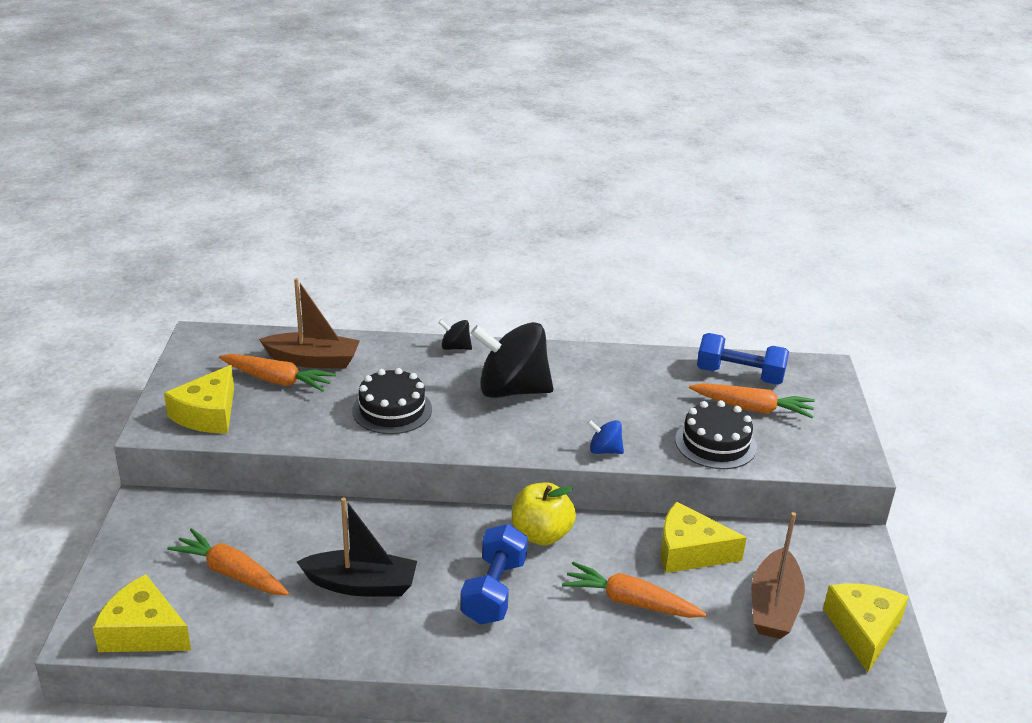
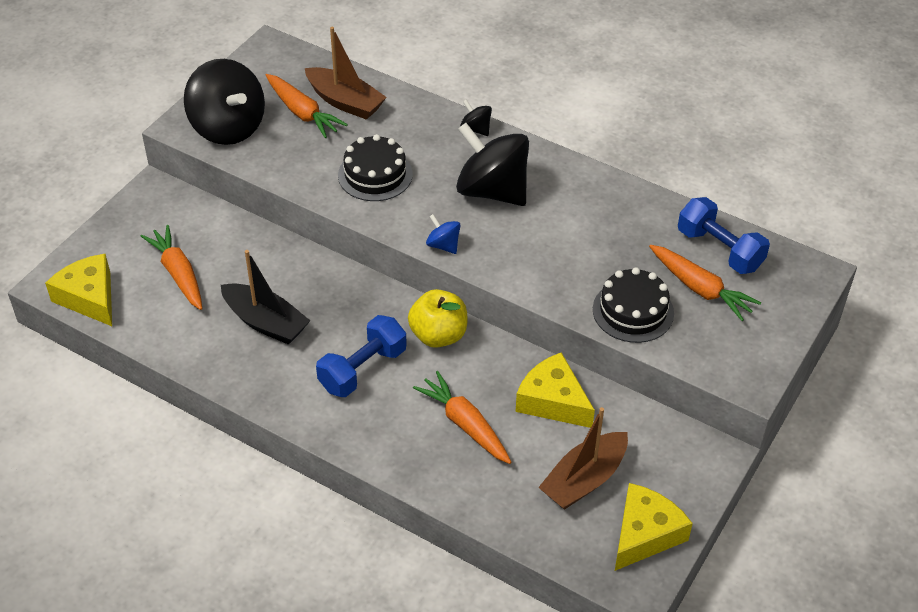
camera: 30 degrees right, 15 degrees up
yellow cheese [164,365,234,433] -> black spinning top [184,59,265,145]
blue spinning top [587,420,624,454] -> blue spinning top moved to [426,214,461,254]

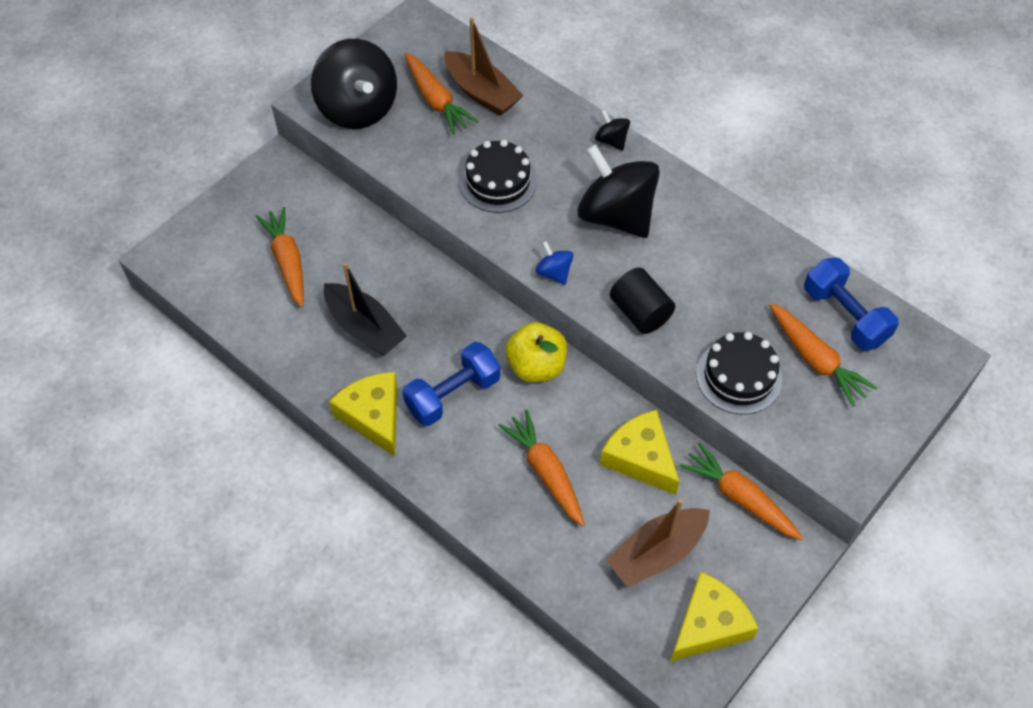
camera: 10 degrees right, 10 degrees up
yellow cheese [45,254,112,326] -> yellow cheese moved to [329,372,397,457]
none -> black cylinder [610,268,675,334]
none -> orange carrot [679,442,803,540]

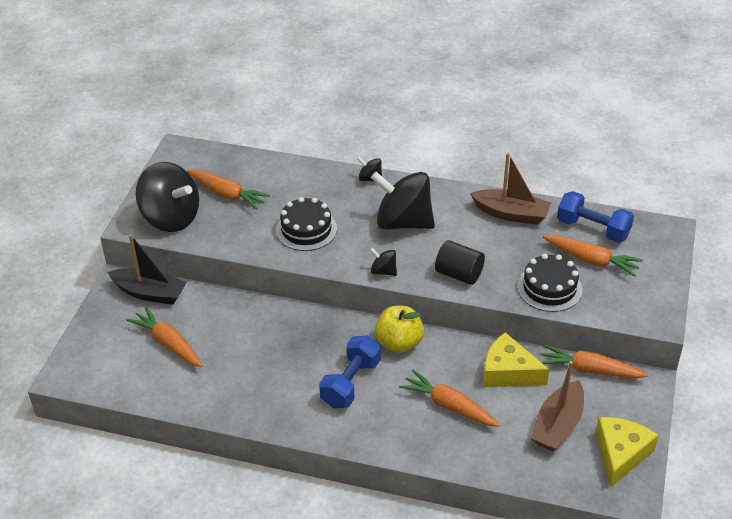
camera: 25 degrees left, 15 degrees down
black boat [324,263,407,356] -> black boat moved to [108,234,187,305]
yellow cheese [329,372,397,457] -> none
brown boat [445,17,523,116] -> brown boat moved to [470,153,551,225]
blue spinning top [535,241,574,285] -> black spinning top [370,248,397,276]

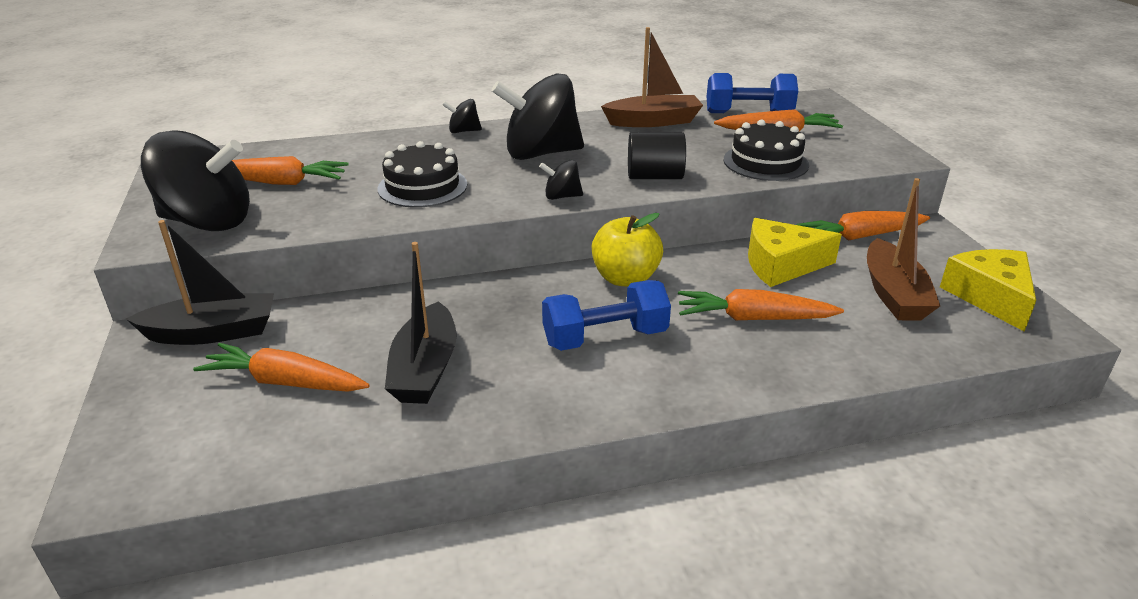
camera: 30 degrees left, 10 degrees down
blue dumbbell [319,335,381,408] -> blue dumbbell turned 75 degrees clockwise [542,280,671,351]
none -> black boat [385,242,457,404]

